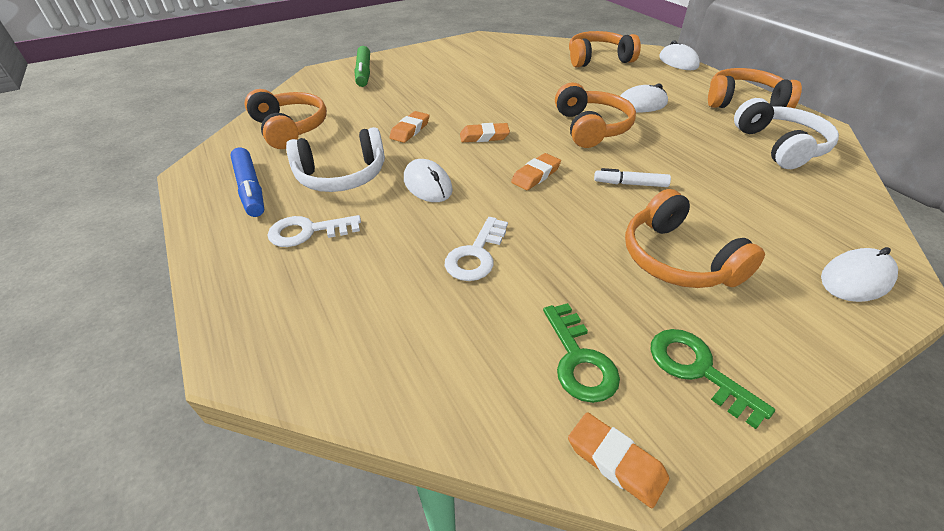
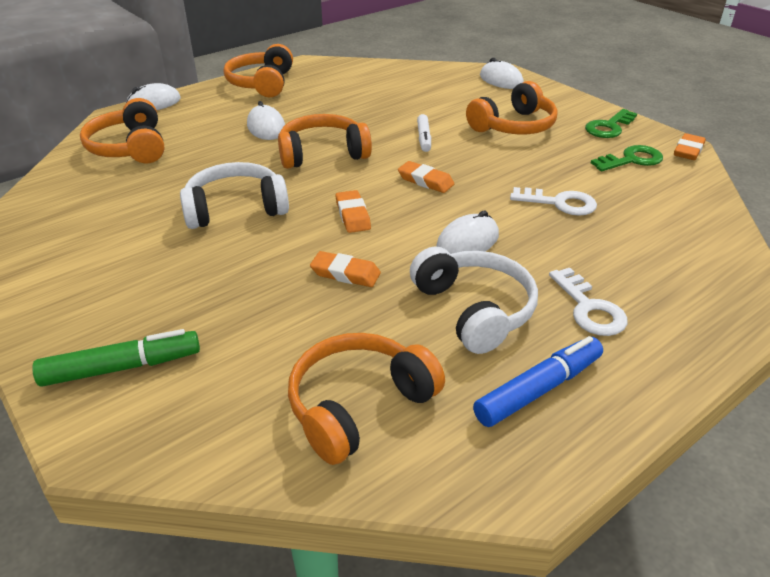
camera: 100 degrees left, 5 degrees down
white headphones [734,98,839,169] -> white headphones moved to [180,162,289,229]

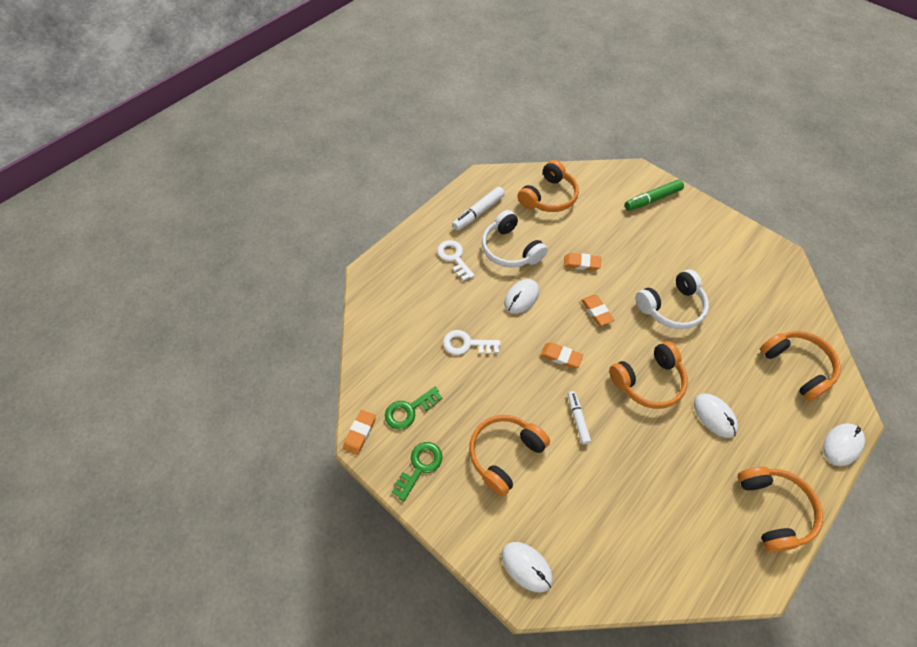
camera: 170 degrees right, 20 degrees up
blue marker [473,336,603,427] -> white marker [452,187,505,231]

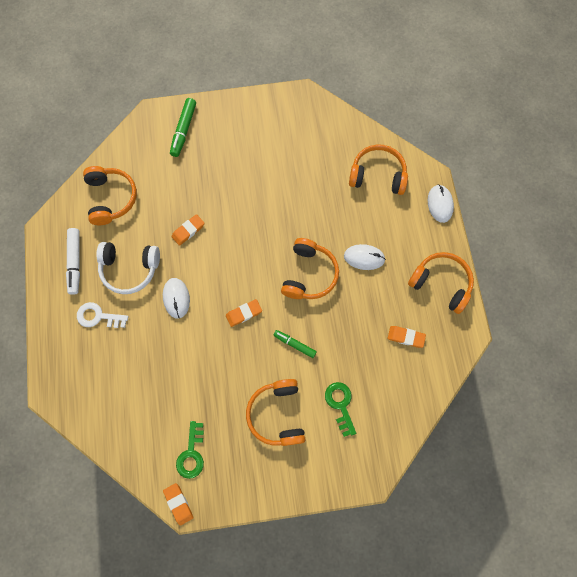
camera: 50 degrees left, 15 degrees up
green key [392,442,443,502] -> green key moved to [325,382,356,437]
white key [443,330,501,355] -> none
white mouse [502,542,553,593] -> none
white marker [568,391,591,444] -> green marker [273,330,317,358]
orange eraser [581,295,614,326] -> orange eraser moved to [388,326,426,348]
white headphones [636,270,709,329] -> none

